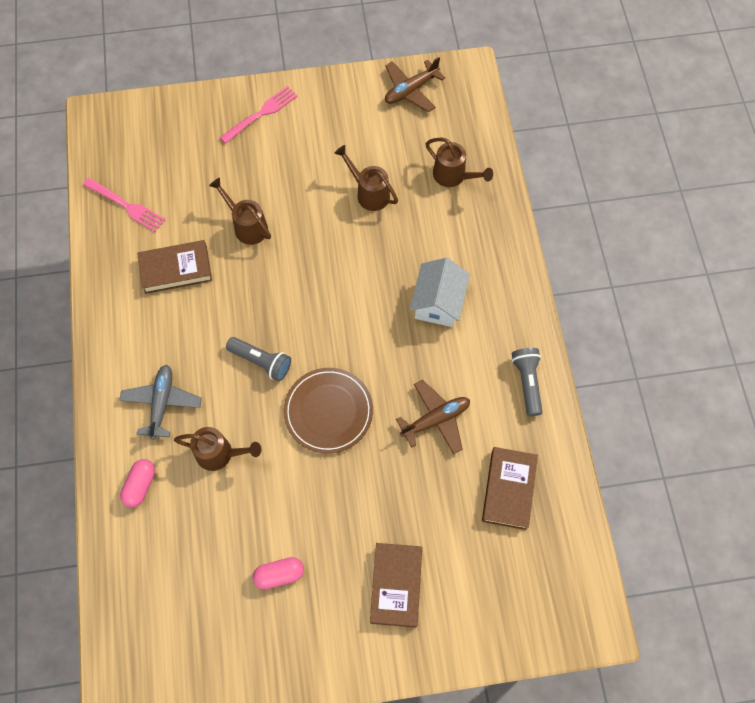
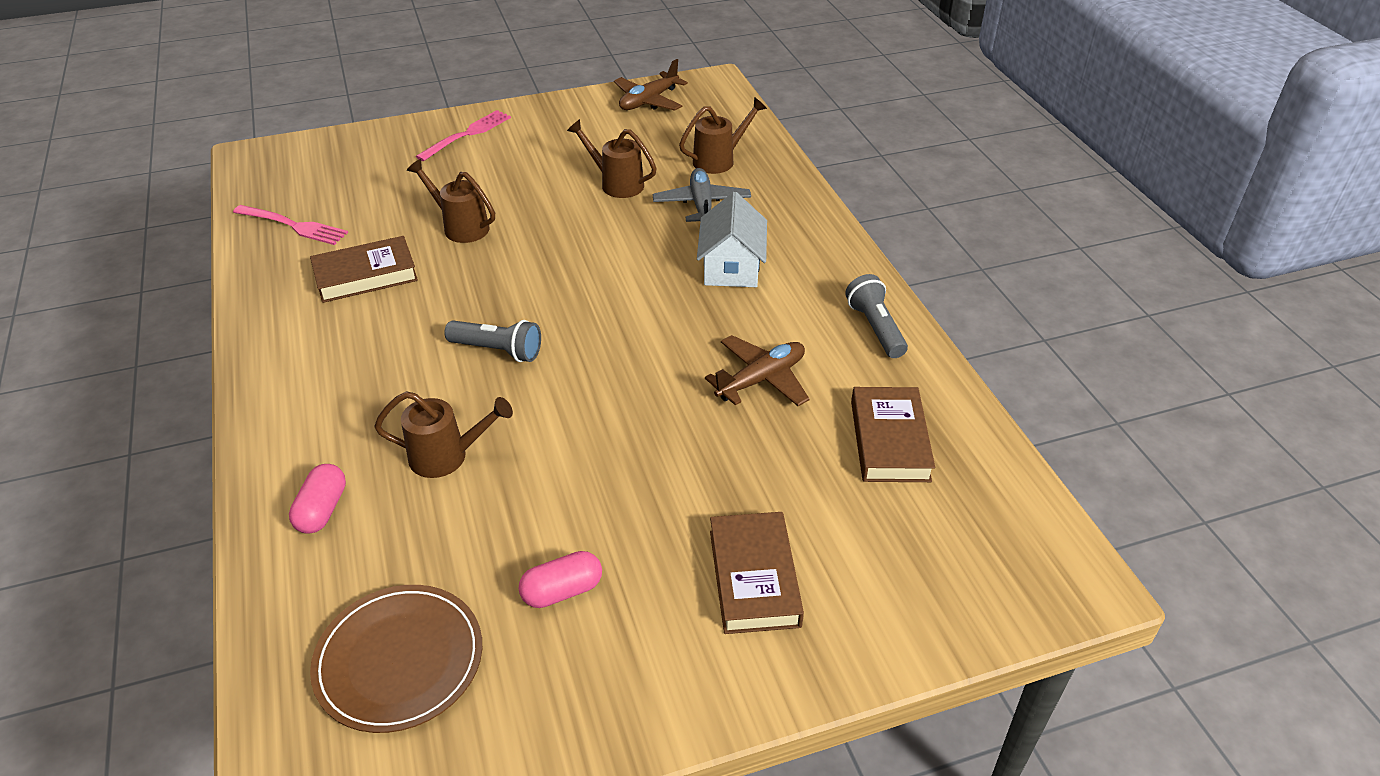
camera: 10 degrees left, 25 degrees down
grey plane [119,365,202,440] -> grey plane moved to [653,168,751,222]
brown plate [283,368,373,454] -> brown plate moved to [310,585,482,733]
brown watering can [426,137,493,187] -> brown watering can turned 60 degrees counterclockwise [679,97,767,174]

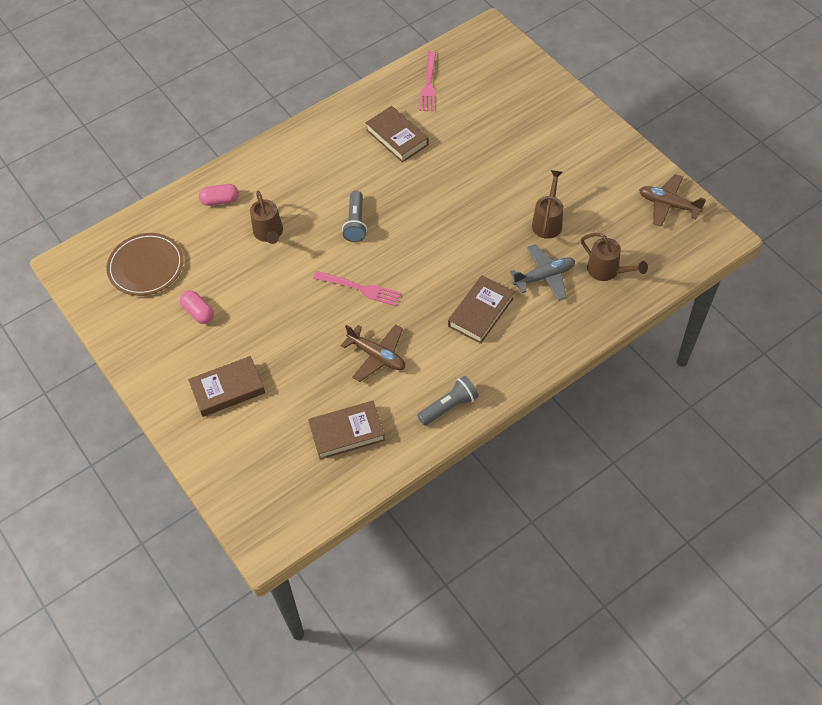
camera: 75 degrees right, 15 degrees up
brown watering can [407,159,495,243] -> none
pink fork [416,110,511,161] -> pink fork moved to [313,271,401,306]
white house [697,192,767,287] -> brown book [448,275,514,344]

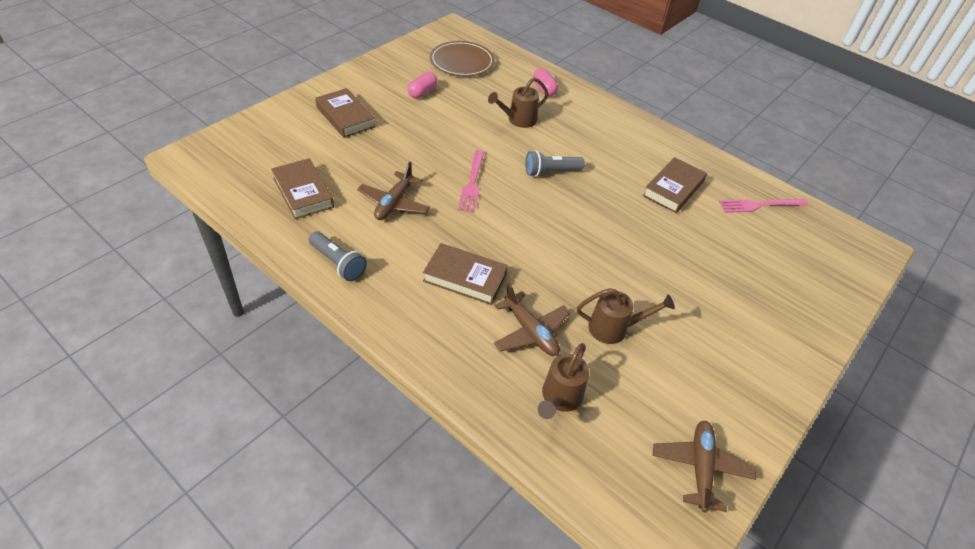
camera: 70 degrees right, 10 degrees down
grey plane [510,244,575,301] -> brown plane [494,284,571,356]

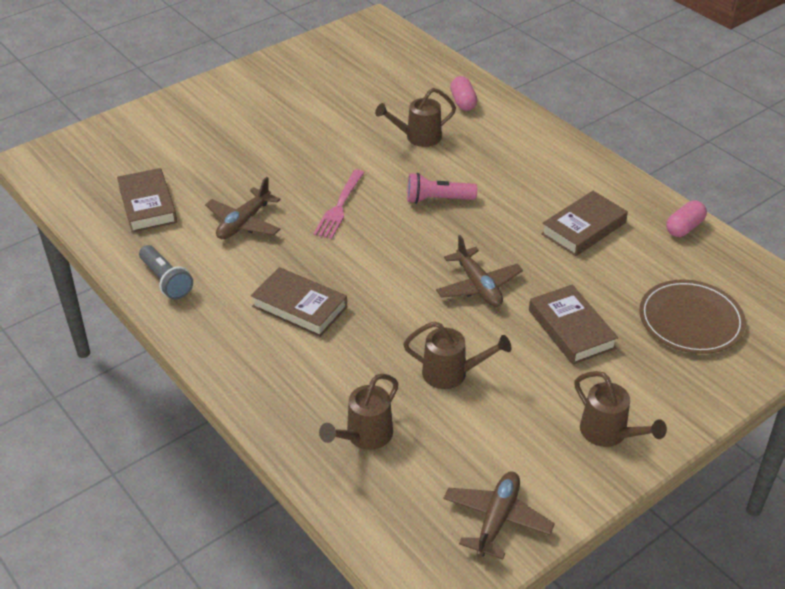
camera: 15 degrees right, 5 degrees down
brown book [315,88,376,138] -> brown book moved to [529,285,618,365]
pink capsule [407,72,437,98] -> pink capsule moved to [666,201,707,237]
brown plate [430,41,495,76] -> brown plate moved to [639,280,746,354]
brown plane [494,284,571,356] -> brown plane moved to [436,235,523,307]
grey flashlight [525,150,585,177] -> pink flashlight [407,173,477,204]
pink fork [719,199,808,213] -> none
none -> brown watering can [574,371,667,447]

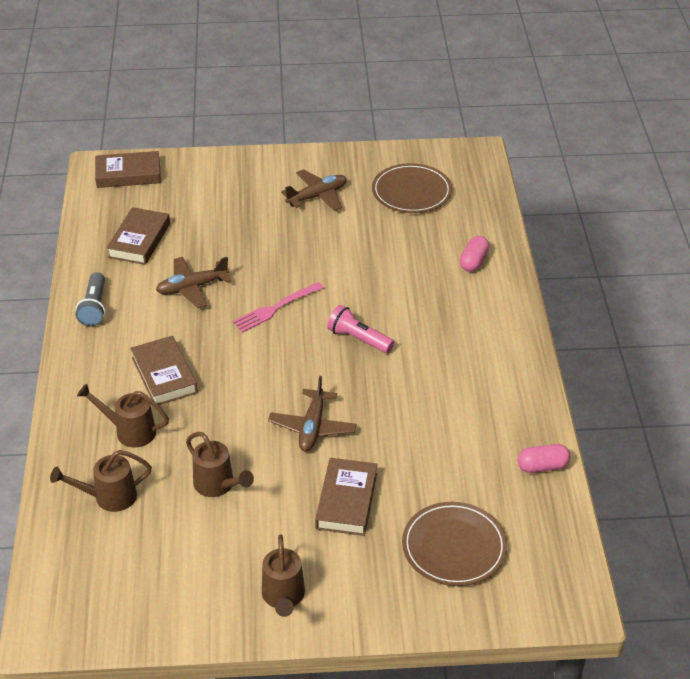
camera: 35 degrees right, 0 degrees up
brown watering can [375,88,456,147] -> brown watering can moved to [77,384,169,448]
brown plane [444,471,555,560] -> brown plane moved to [281,169,347,211]
brown book [541,191,628,256] -> brown book moved to [95,151,161,188]
none -> brown plate [372,163,452,213]

